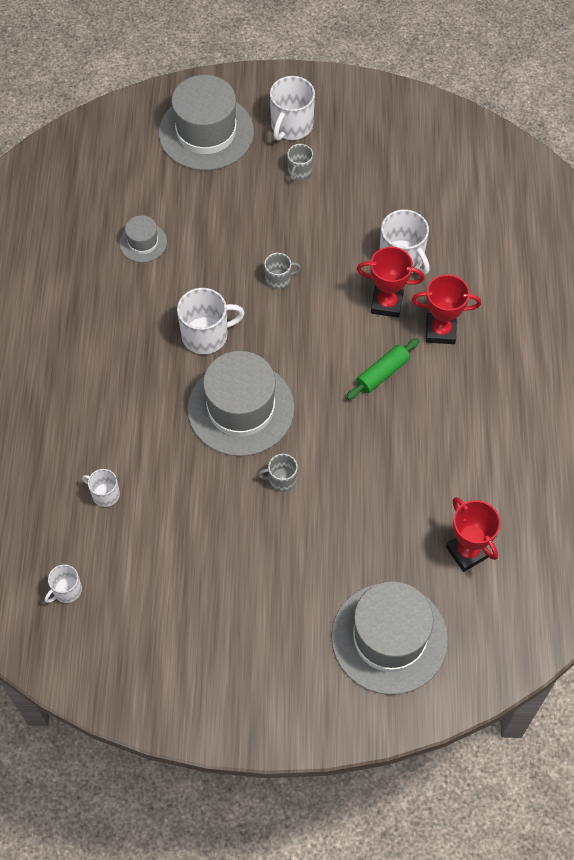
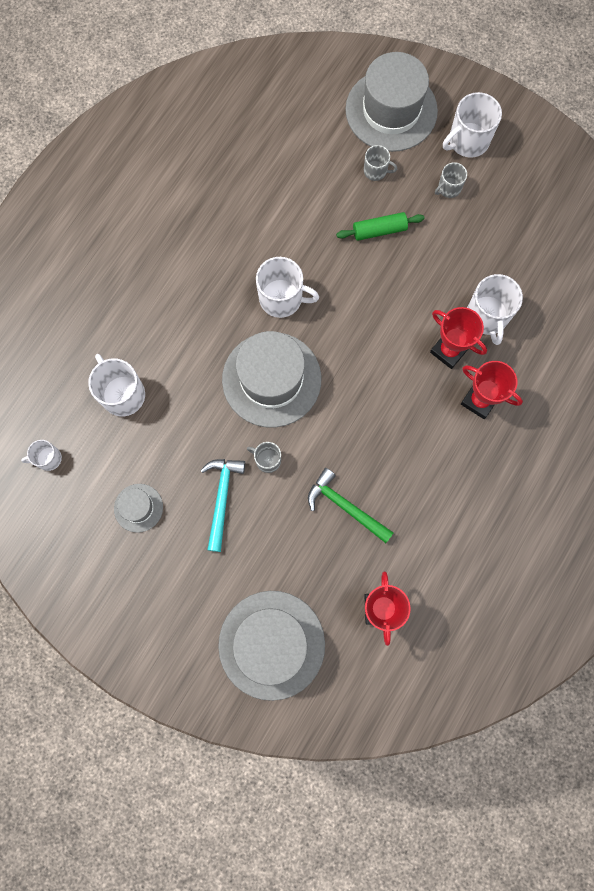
camera: 30 degrees right, 15 degrees up
white mug [82,469,120,507] -> white mug [88,354,145,416], size x1.77
grey hat [119,215,167,262] -> grey hat moved to [114,484,163,533]
grey mug [264,253,301,290] -> grey mug moved to [364,145,397,181]
green rolling pin [346,338,419,400] -> green rolling pin moved to [336,212,424,241]
none -> turquoise hammer [201,459,245,552]
none -> green hammer [308,468,394,543]

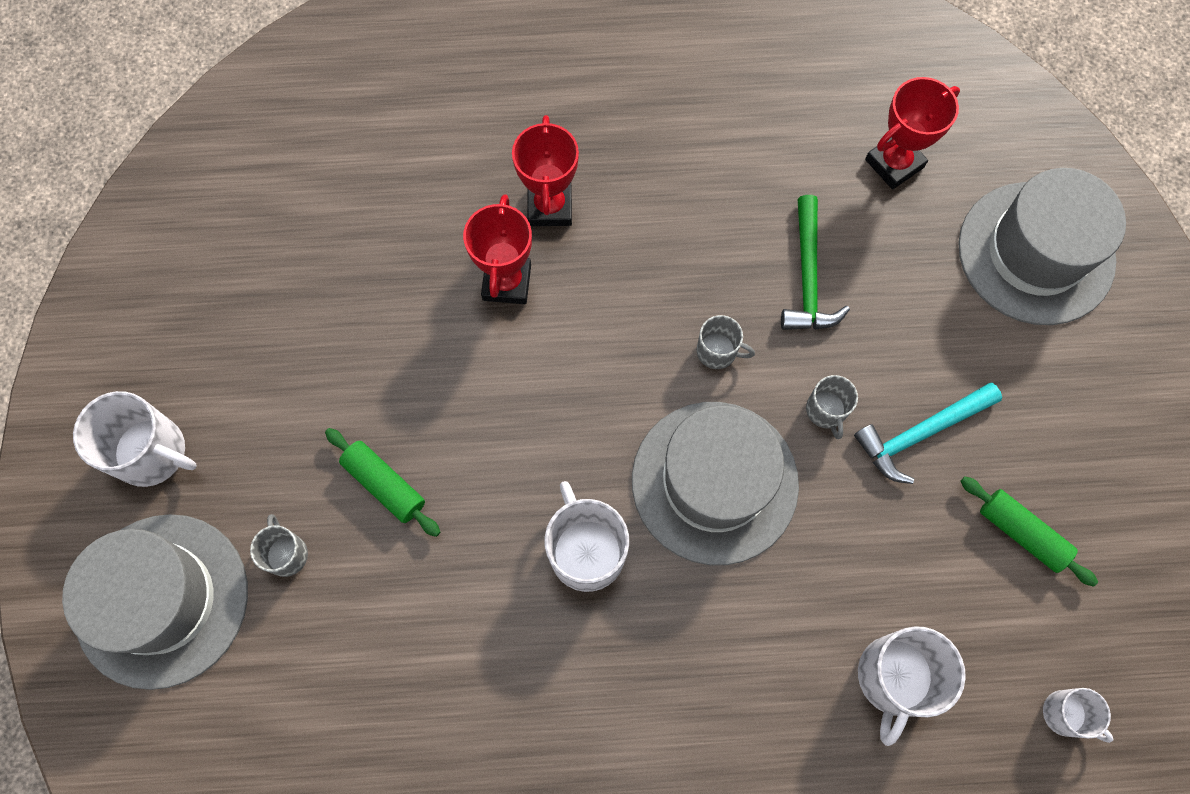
camera: 125 degrees left, 5 degrees down
grey hat [114,484,163,533] -> green rolling pin [961,476,1098,587]
grey mug [435,162,467,198] -> grey mug moved to [697,315,755,369]
white mug [467,274,523,345] -> none

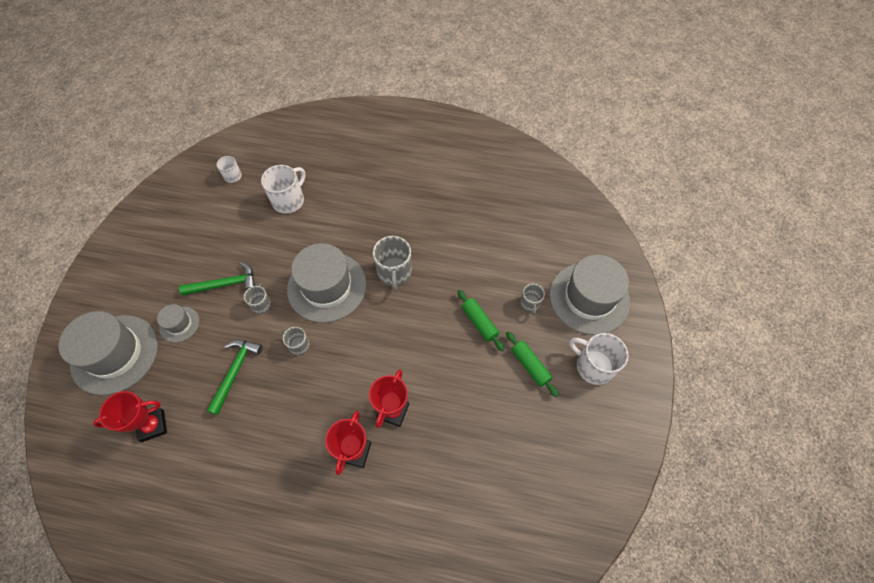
camera: 165 degrees left, 10 degrees down
white mug [545,481,629,592] -> grey mug [373,236,412,292]
turquoise hammer [854,383,1002,484] -> green hammer [179,262,255,296]
green rolling pin [961,476,1098,587] -> green rolling pin moved to [506,331,559,397]
none -> grey hat [157,304,199,343]

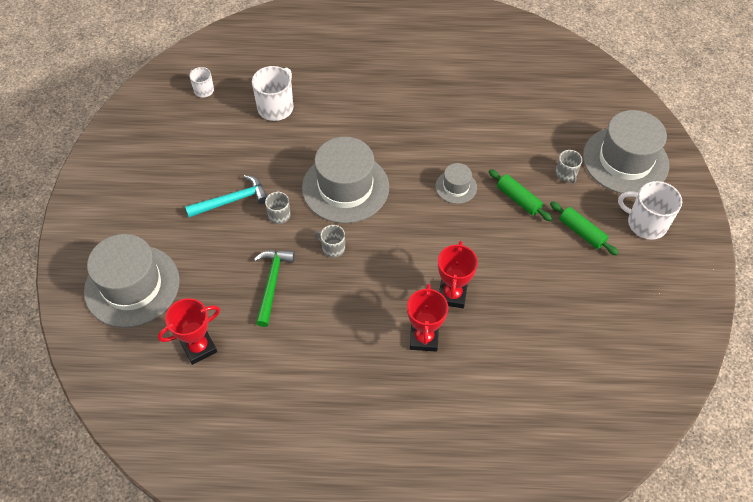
camera: 10 degrees left, 5 degrees down
grey hat [157,304,199,343] -> grey hat moved to [436,163,477,204]
green hammer [179,262,255,296] -> turquoise hammer [185,175,267,217]
grey mug [373,236,412,292] -> none

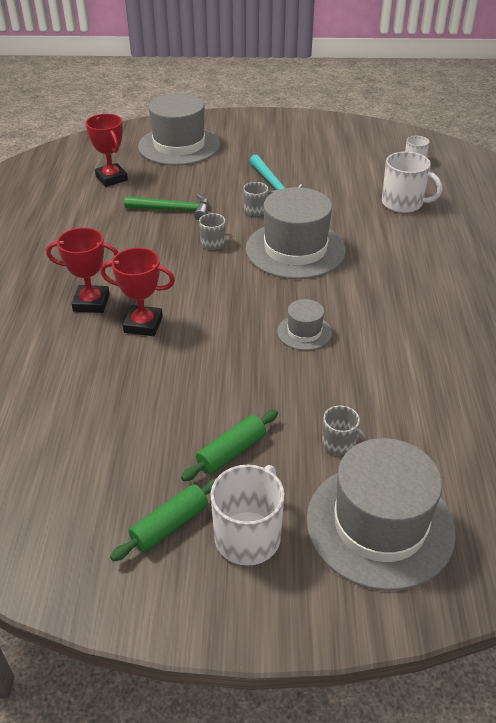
camera: 90 degrees right, 15 degrees down
green rolling pin [488,169,552,221] -> green rolling pin moved to [110,478,216,561]
grey mug [556,150,582,183] -> grey mug turned 135 degrees counterclockwise [322,406,368,455]

